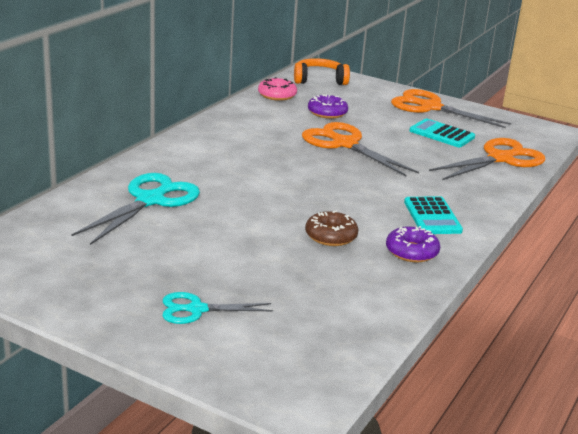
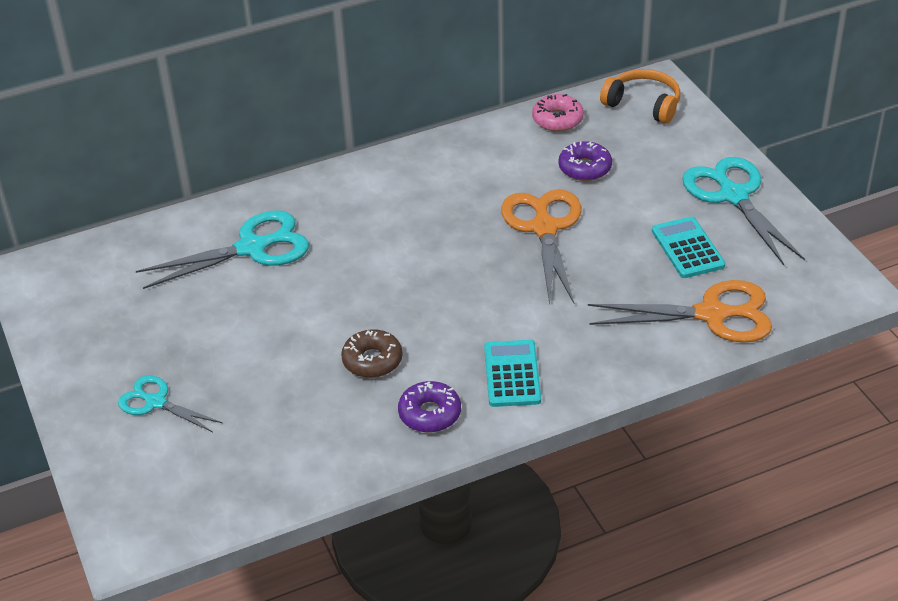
camera: 40 degrees right, 15 degrees up
orange scissors [391,89,511,128] -> turquoise scissors [682,157,805,265]
turquoise calculator [404,196,463,234] -> turquoise calculator turned 150 degrees clockwise [484,340,541,407]

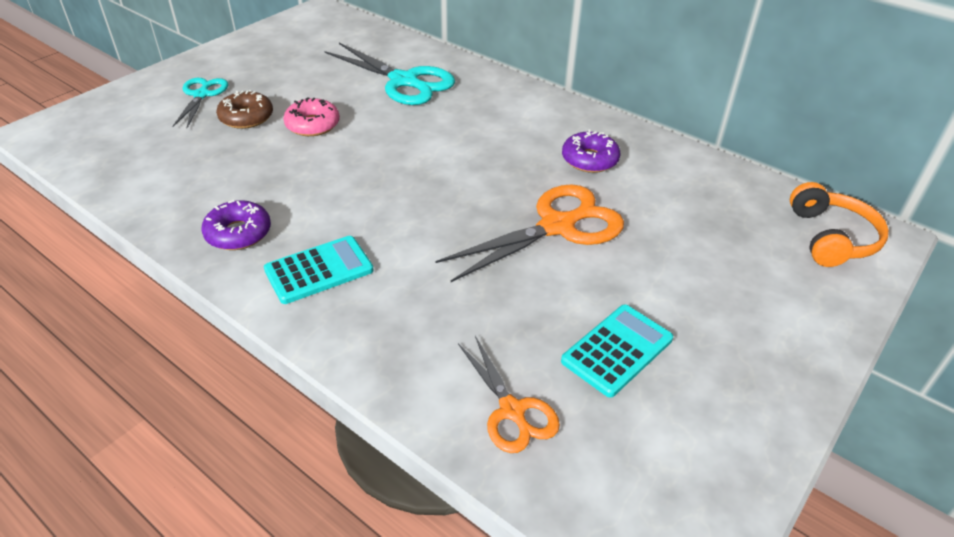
camera: 60 degrees right, 0 degrees up
brown donut [341,329,403,378] -> brown donut moved to [216,90,273,129]
pink donut [532,94,584,132] -> pink donut moved to [283,97,340,136]
purple donut [558,141,612,181] -> purple donut moved to [562,130,620,173]
orange scissors [588,280,772,343] -> orange scissors [458,336,560,453], size x0.59
turquoise scissors [682,157,805,265] -> none

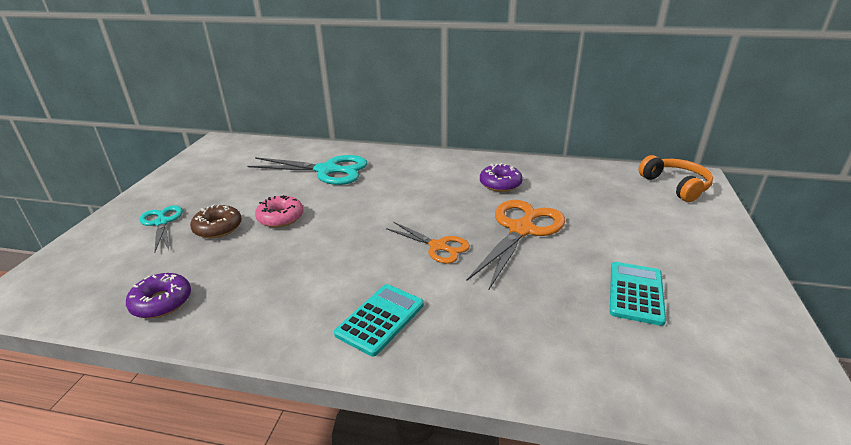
camera: 25 degrees left, 10 degrees down
purple donut [202,200,271,250] -> purple donut moved to [126,273,191,318]
orange scissors [458,336,560,453] -> orange scissors moved to [386,222,470,264]

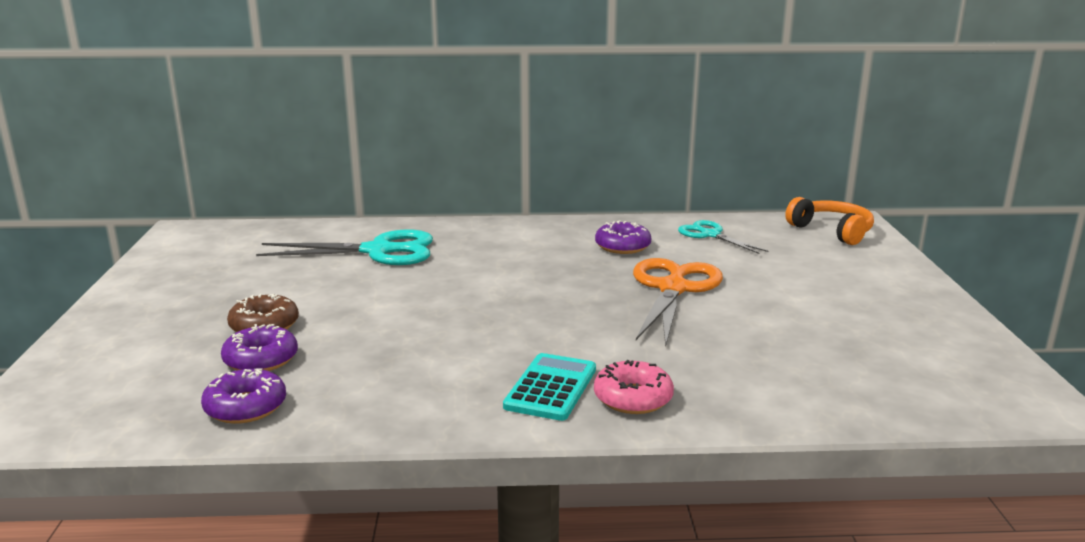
camera: 15 degrees left, 10 degrees down
turquoise scissors [139,206,183,253] -> turquoise scissors moved to [678,220,768,254]
pink donut [255,195,304,228] -> pink donut moved to [594,360,674,414]
orange scissors [386,222,470,264] -> none
turquoise calculator [610,262,666,326] -> none
none -> purple donut [221,324,298,371]

